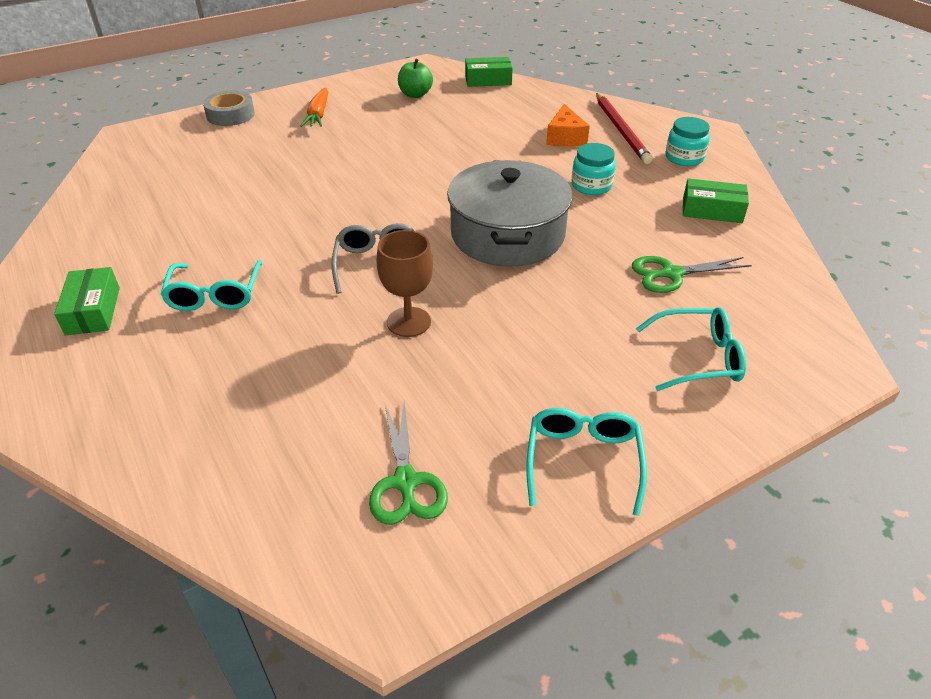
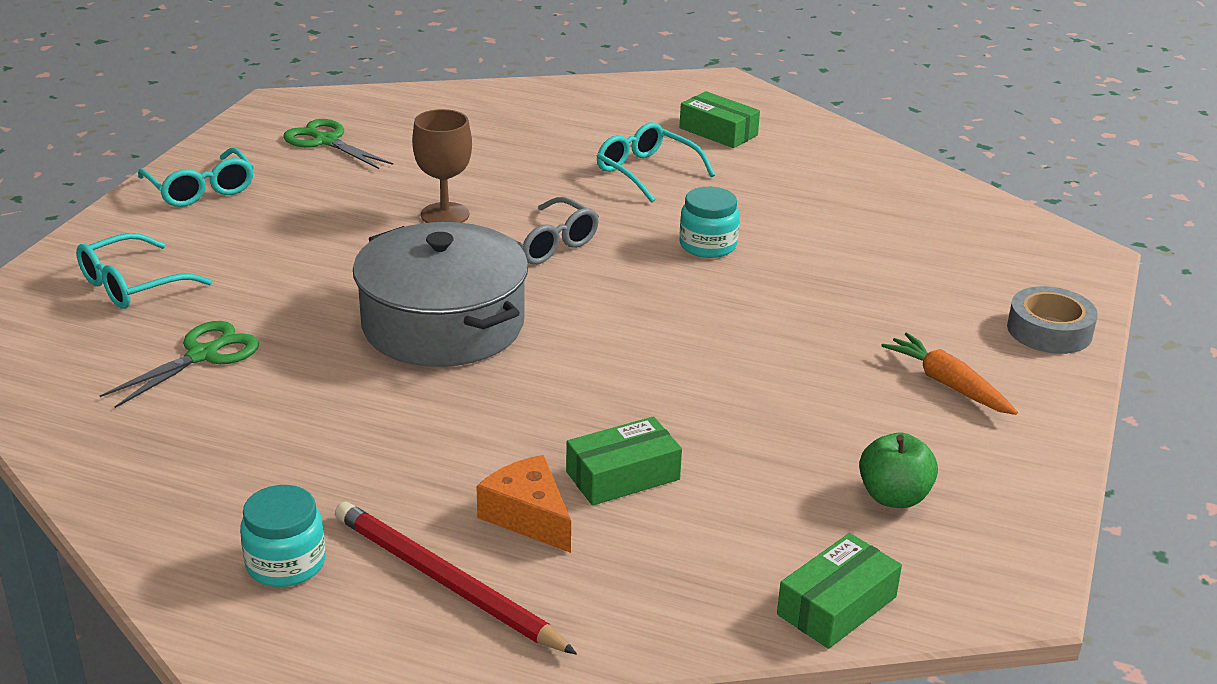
camera: 140 degrees right, 10 degrees down
turquoise jar [572,143,616,195] -> turquoise jar moved to [680,187,739,258]
green box [683,178,749,223] -> green box moved to [566,416,682,506]

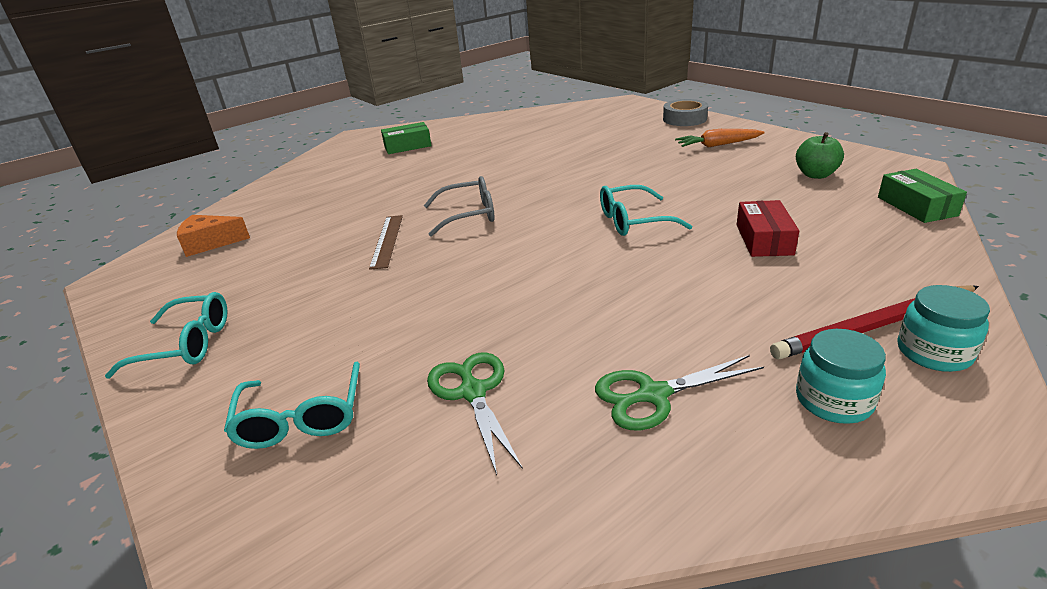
camera: 55 degrees left, 0 degrees up
green scissors [283,119,393,169] -> green scissors moved to [595,355,764,430]
grey pot [353,222,528,367] -> none
brown goblet [412,109,472,223] -> brown ruler [369,215,403,270]
orange cheese [476,455,571,553] -> orange cheese moved to [177,215,250,257]
green box [566,416,682,506] -> red box [737,200,799,257]
turquoise glasses [597,122,715,203] -> turquoise glasses moved to [600,185,692,236]
turquoise jar [680,187,739,258] -> turquoise jar moved to [897,285,990,372]

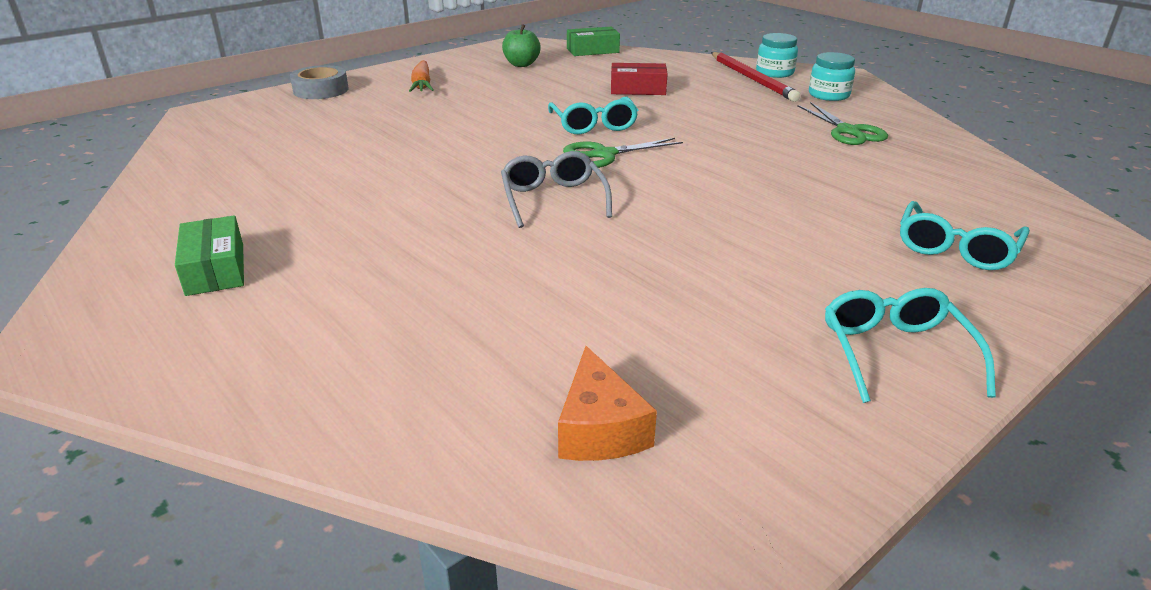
camera: 95 degrees left, 0 degrees up
turquoise glasses [224,361,360,449] -> turquoise glasses turned 135 degrees clockwise [900,201,1030,270]
brown ruler [369,215,403,270] -> none
green scissors [427,352,523,475] -> green scissors moved to [563,138,683,168]

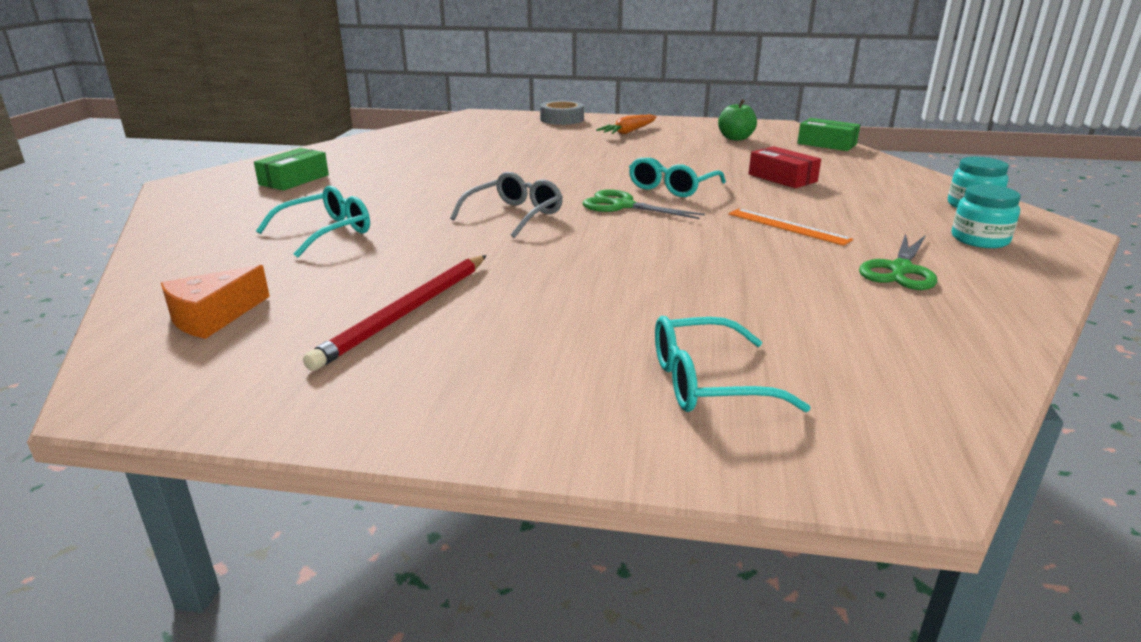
camera: 50 degrees right, 5 degrees down
red pencil [711,52,801,102] -> red pencil moved to [303,255,486,371]
turquoise glasses [825,288,996,403] -> turquoise glasses moved to [256,185,370,257]
none -> orange ruler [728,209,853,246]

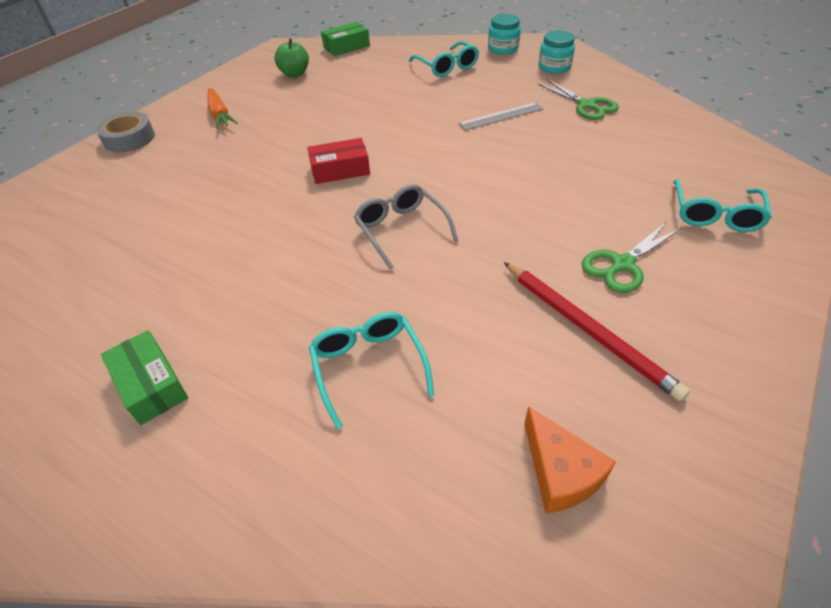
camera: 65 degrees left, 20 degrees up
green scissors [582,189,705,219] -> green scissors moved to [582,222,681,293]
turquoise glasses [629,158,726,197] -> turquoise glasses moved to [409,41,479,77]
orange ruler [728,209,853,246] -> grey ruler [458,102,544,131]
red box [749,146,821,188] -> red box moved to [307,138,370,184]

